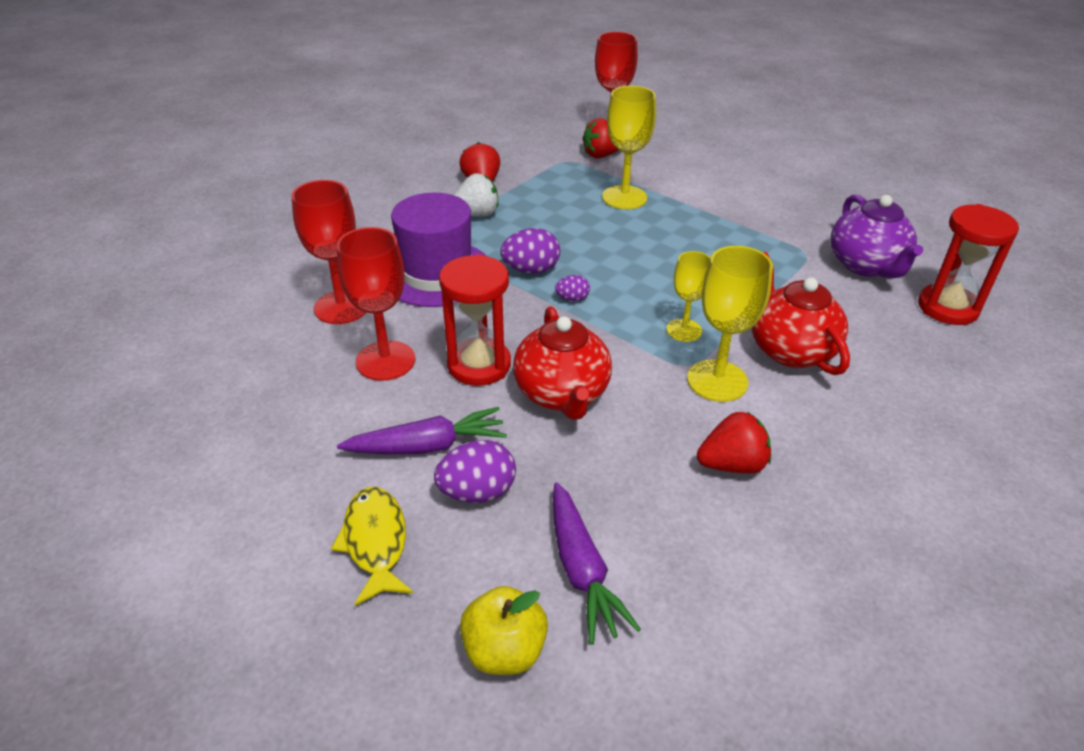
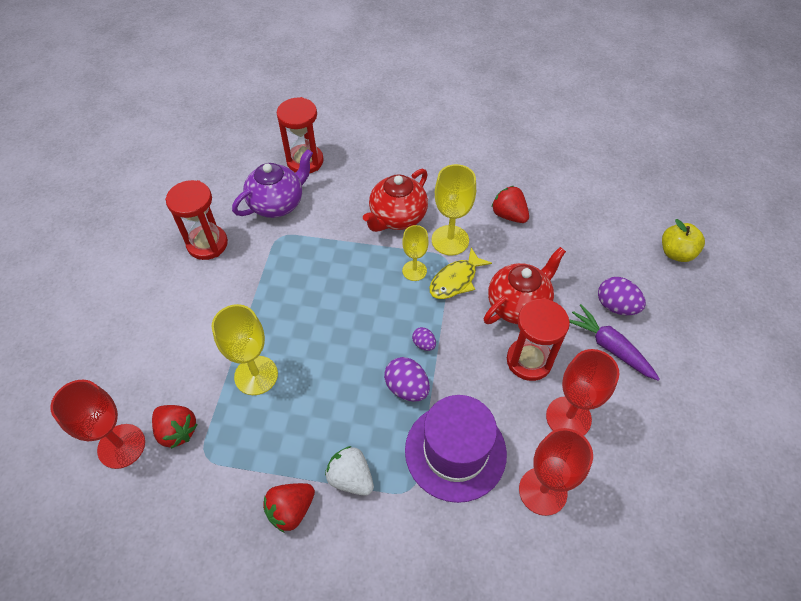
camera: 120 degrees left, 15 degrees up
yellow fish [331,487,413,606] -> yellow fish moved to [429,248,492,299]
purple carrot [553,483,641,645] -> none
none -> red hourglass [165,180,228,260]

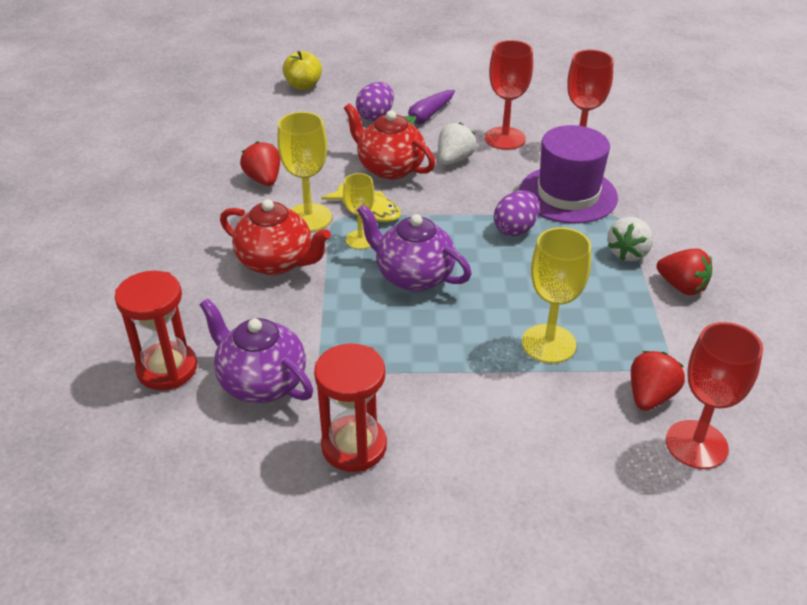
camera: 100 degrees left, 15 degrees down
purple egg [412,327,436,351] -> none
red strawberry [491,186,529,223] -> red strawberry turned 120 degrees clockwise [240,141,280,186]
red hourglass [507,298,570,381] -> white strawberry [438,123,476,165]
none -> purple teapot [357,204,472,291]

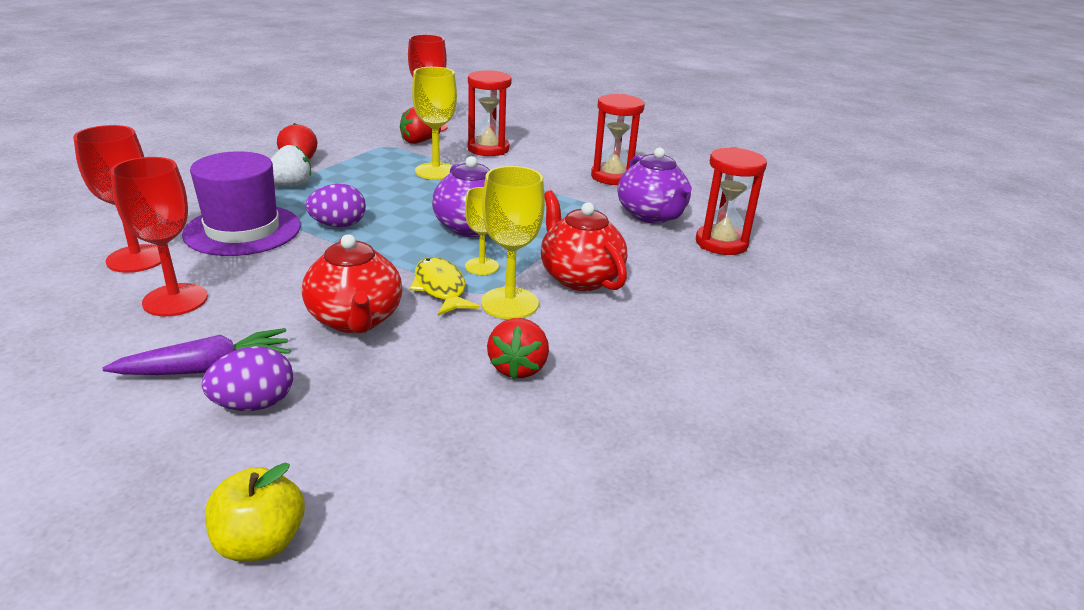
camera: 150 degrees left, 10 degrees down
white strawberry [438,123,476,165] -> none
none -> red hourglass [468,70,512,156]

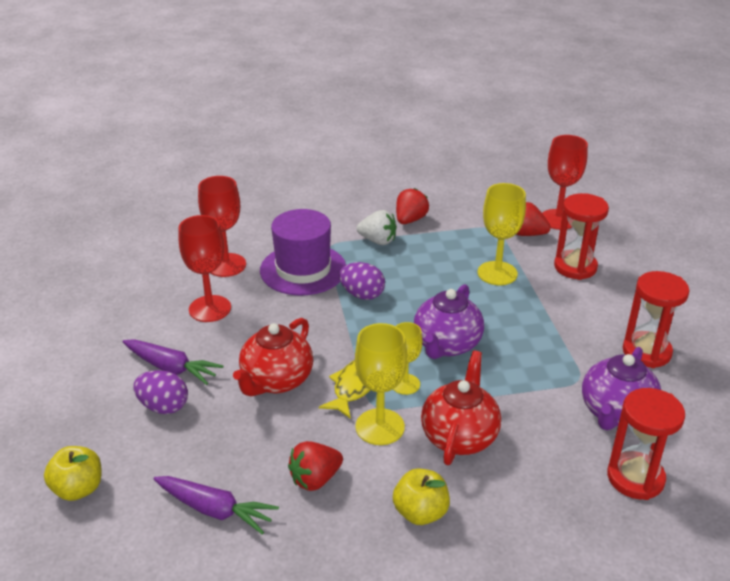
camera: 50 degrees right, 5 degrees up
none -> purple carrot [154,476,279,535]
none -> yellow apple [393,468,450,525]

